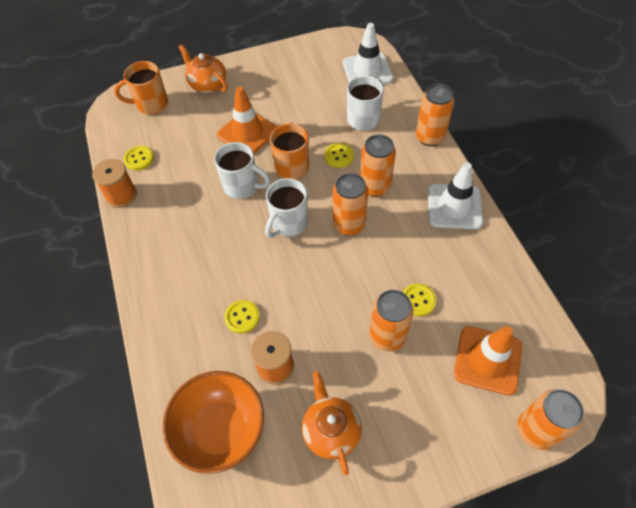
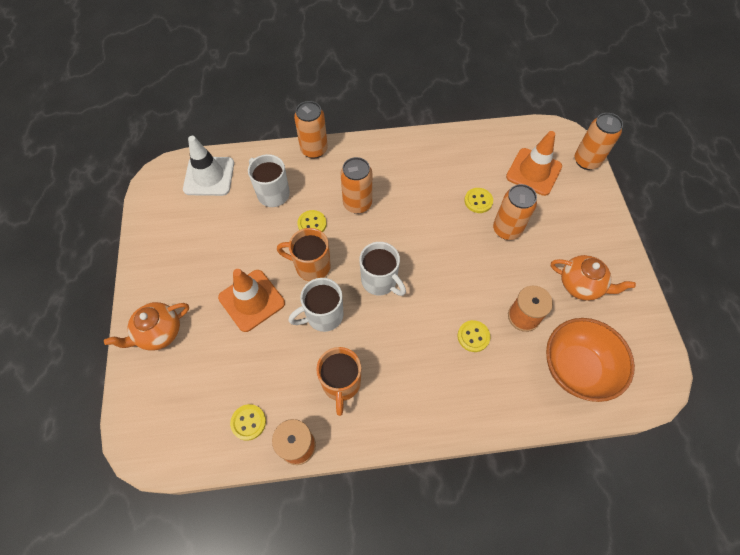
camera: 80 degrees left, 5 degrees up
orange mug [114,61,168,115] -> orange mug moved to [316,347,361,416]
white mug [214,142,270,199] -> white mug turned 150 degrees counterclockwise [289,278,343,332]
orange teapot [302,371,362,475] -> orange teapot turned 150 degrees counterclockwise [551,255,636,301]
orange can [333,173,368,236] -> none
white traffic cone [428,162,483,230] -> none

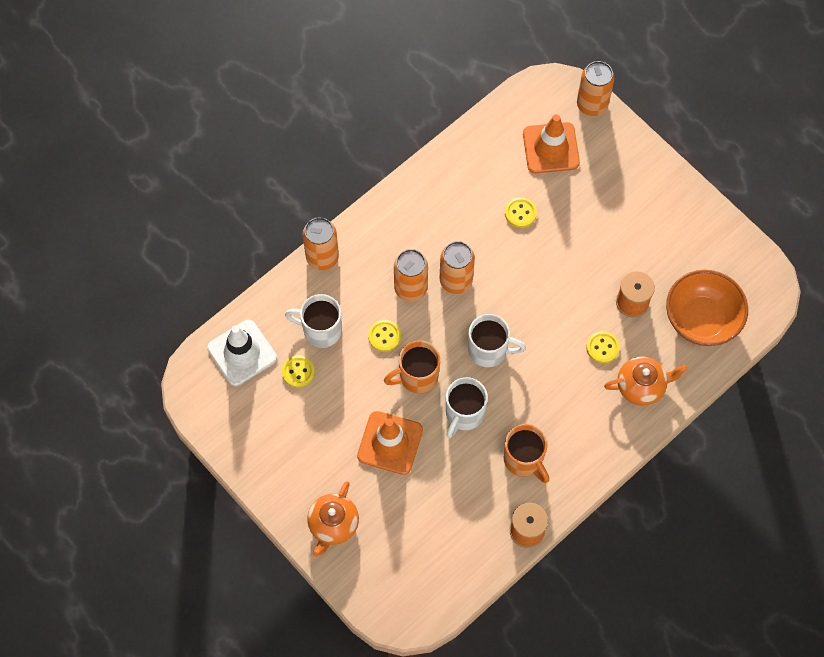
camera: 35 degrees left, 5 degrees up
yellow button [230,404,266,441] -> yellow button moved to [282,355,315,388]
orange can [493,184,537,240] -> orange can moved to [440,241,475,294]
orange teapot [551,255,636,301] -> orange teapot moved to [604,356,688,406]

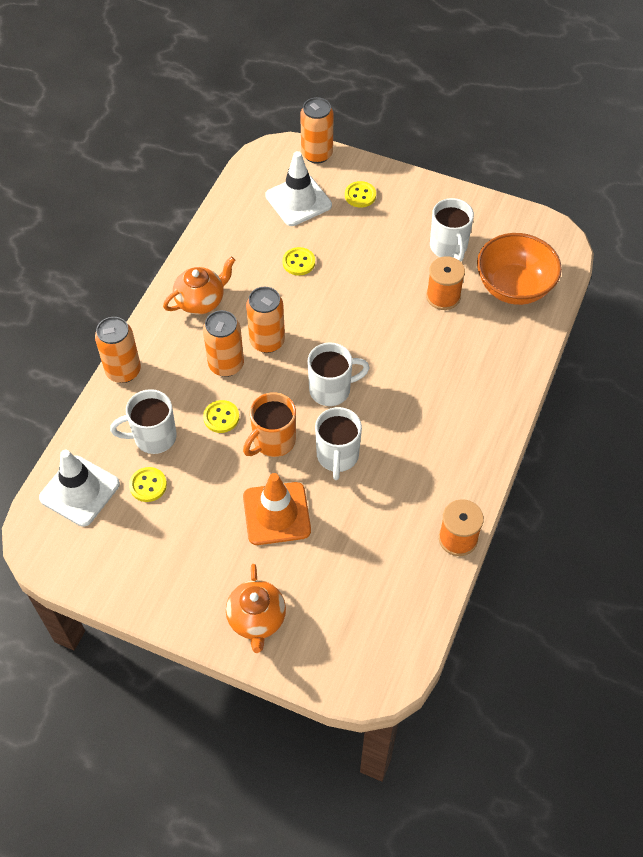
camera: 25 degrees left, 10 degrees down
orange mug [504,424,549,483] -> none
orange traffic cone [523,114,580,173] -> white traffic cone [265,151,332,226]
yellow button [586,331,620,363] -> yellow button moved to [345,181,376,208]
orange teapot [604,356,688,406] -> orange teapot moved to [163,257,235,315]
none -> white mug [430,198,474,262]

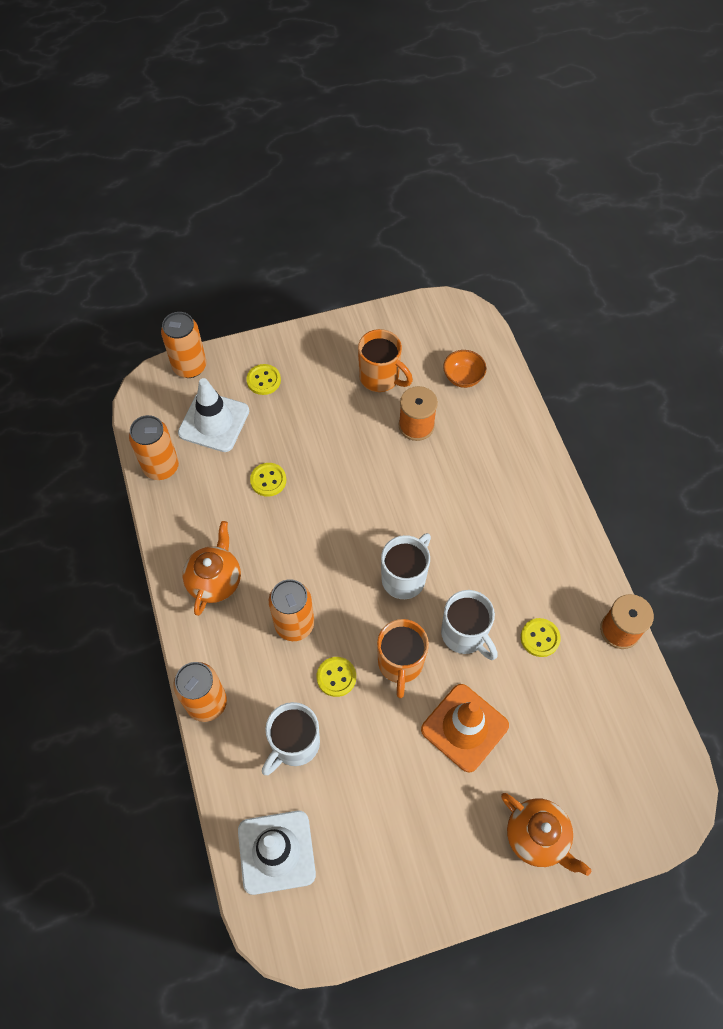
camera: 40 degrees left, 5 degrees up
yellow button [129,467,167,502] -> yellow button moved to [521,618,561,657]
orange can [246,287,285,353] -> orange can moved to [129,415,179,480]
white mug [430,198,474,262] -> orange mug [358,329,413,392]
orange bowl [477,233,562,305] -> orange bowl [443,350,486,388], size x0.50

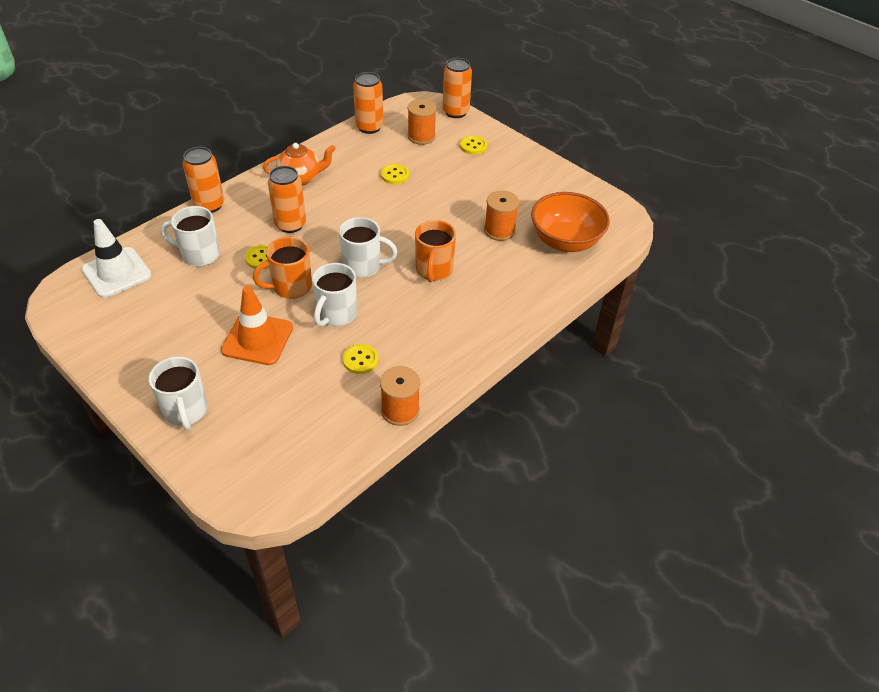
camera: 60 degrees right, 15 degrees down
white traffic cone [178,378,249,452] -> orange spool [408,99,436,145]
orange mug [358,329,413,392] -> orange mug moved to [415,220,456,282]
orange bowl [443,350,486,388] -> orange bowl [531,192,610,252], size x1.99
orange teapot [501,793,591,876] -> white mug [149,356,208,430]

